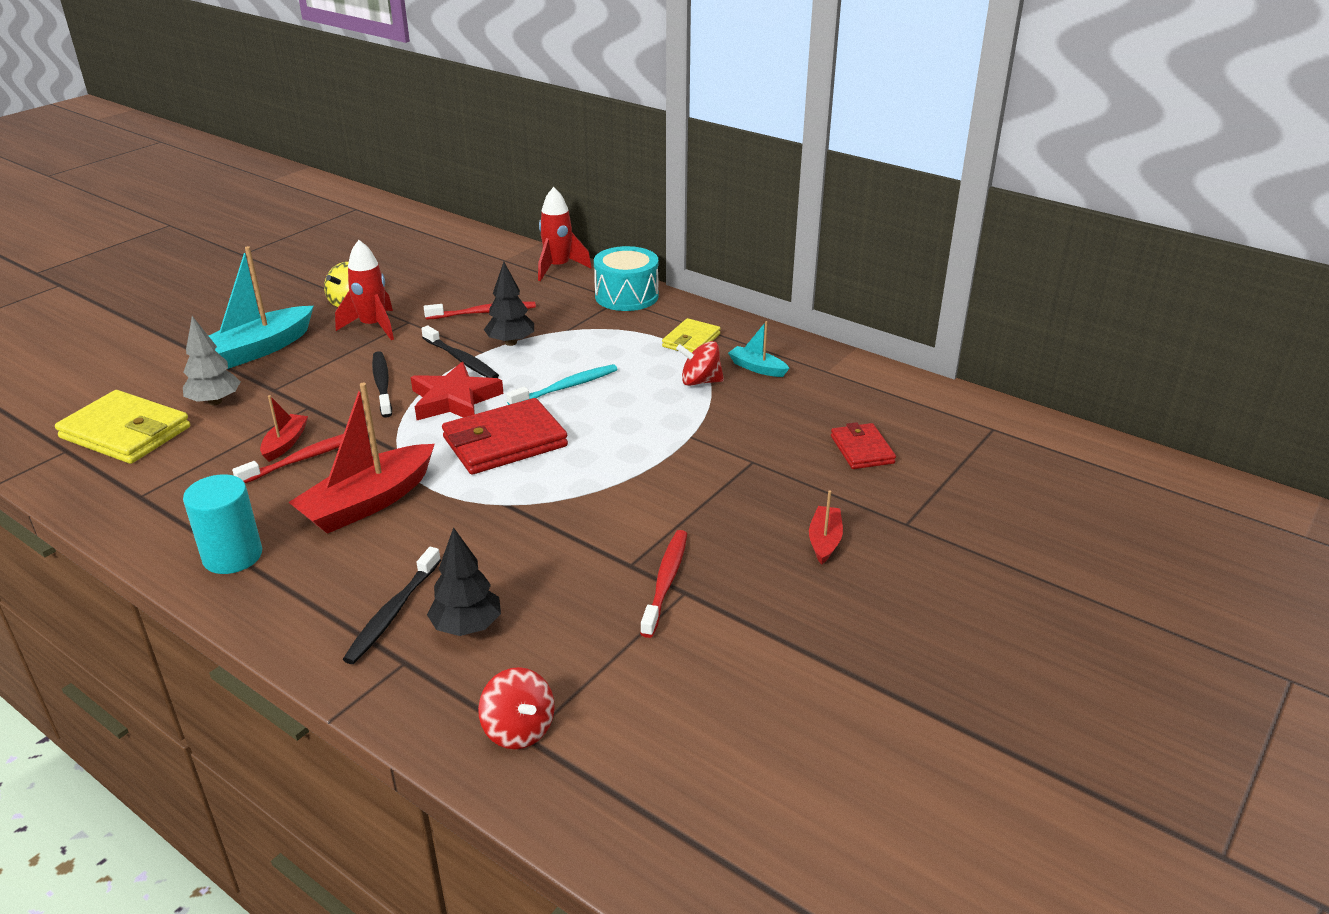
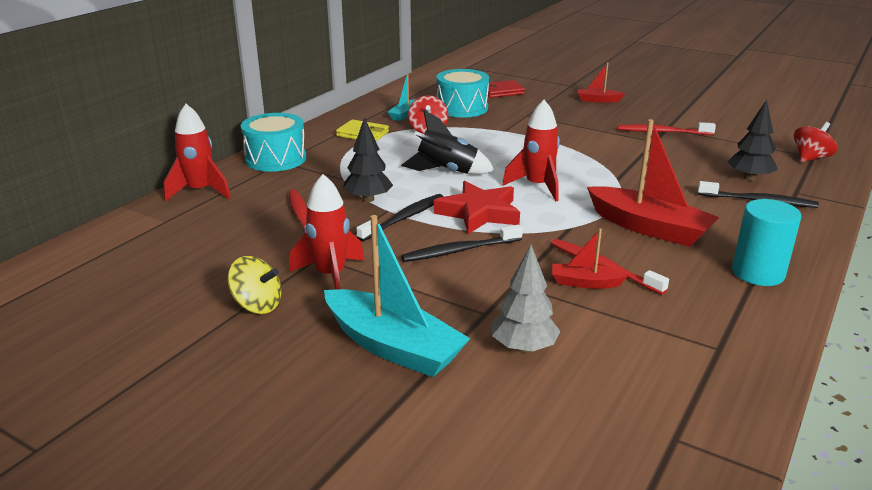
camera: 95 degrees left, 5 degrees down
yellow wallet [55,390,190,464] -> none
red wallet [442,398,568,475] -> red rocket [502,100,560,201]
turquoise toothbrush [506,364,618,405] -> black rocket [401,110,495,174]
none -> turquoise drum [436,69,489,117]

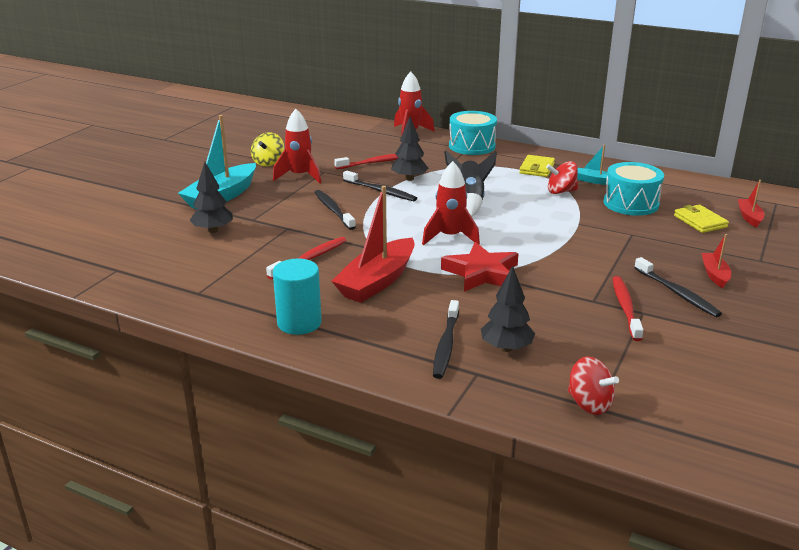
camera: 85 degrees right, 0 degrees up
red star [434,181,520,234] -> red star moved to [441,242,519,292]
red wallet [488,80,525,98] -> yellow wallet [674,205,729,233]
grey tree [492,245,560,353] -> black tree [190,162,233,233]
red boat [552,228,629,289] -> red boat moved to [738,180,764,228]
none -> black toothbrush [634,257,722,317]

